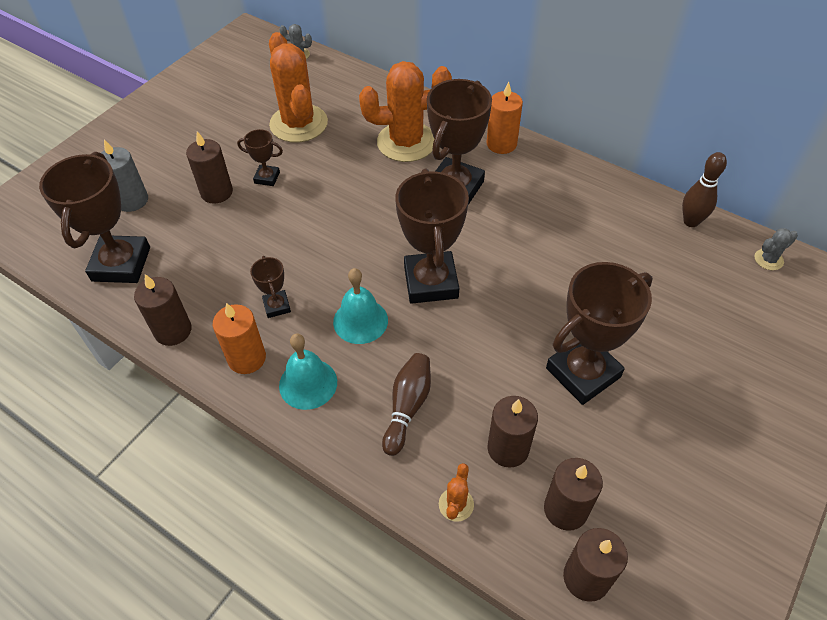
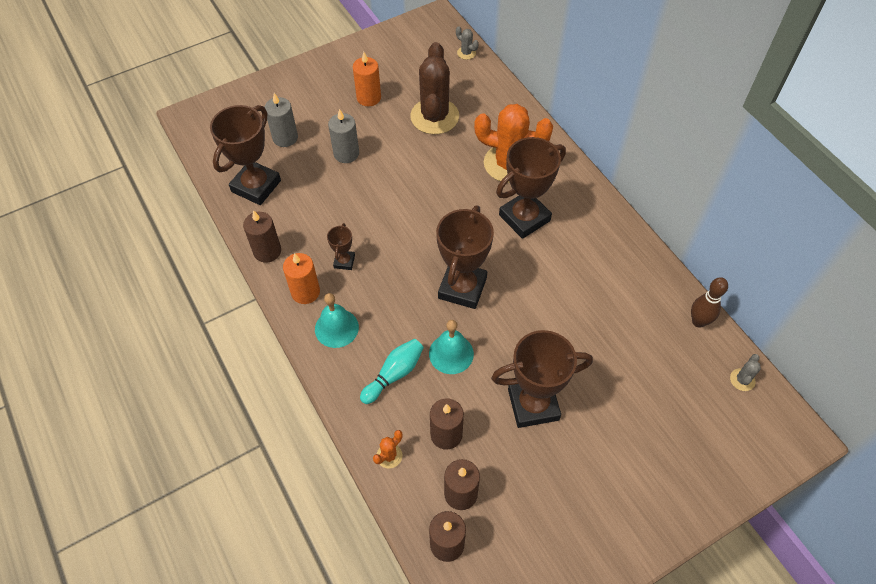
camera: 25 degrees right, 5 degrees up
brown candle [186,131,233,204] -> grey candle [328,109,359,163]
brown trophy [237,129,283,186] -> none
orange cactus [269,32,328,142] -> brown cactus [410,42,459,134]
turquoise bell [333,268,388,344] -> turquoise bell moved to [429,320,474,374]
brown bowling pin [382,353,431,456] -> turquoise bowling pin [360,339,424,404]
orange candle [486,81,523,154] -> orange candle moved to [353,52,381,106]
grey cactus [755,228,798,270] -> grey cactus turned 60 degrees counterclockwise [730,354,761,391]

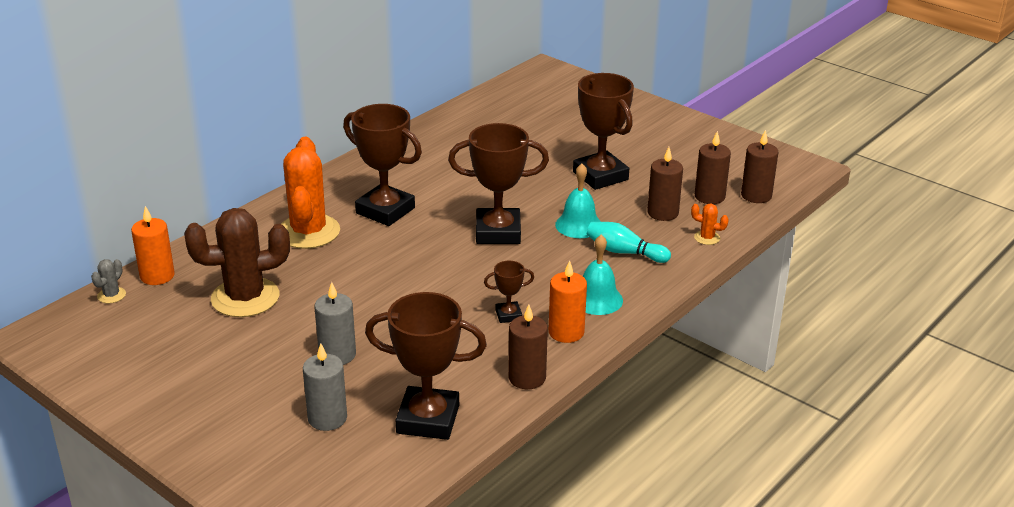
camera: 110 degrees left, 25 degrees down
orange candle [353,52,381,106] -> orange candle moved to [131,206,175,285]
brown bowling pin [691,277,728,328] -> none
grey cactus [730,354,761,391] -> none

